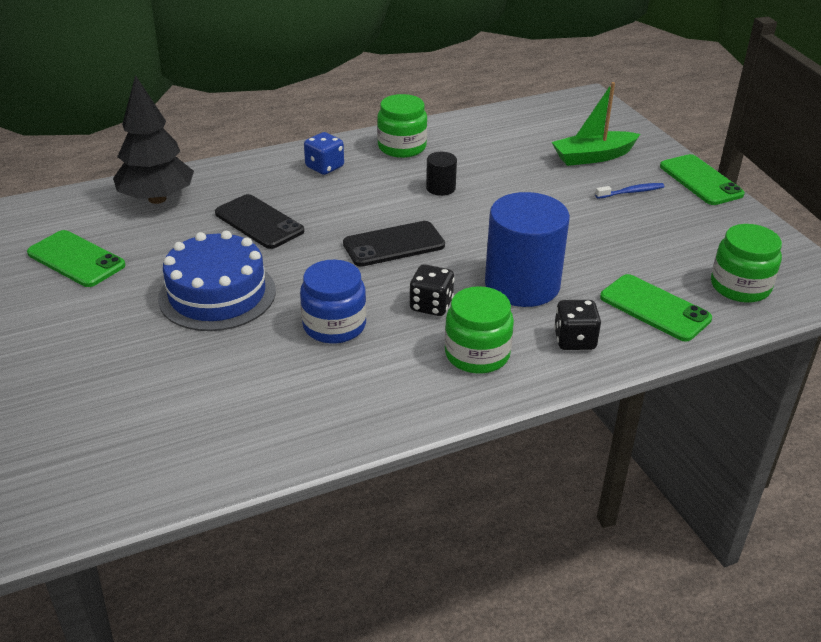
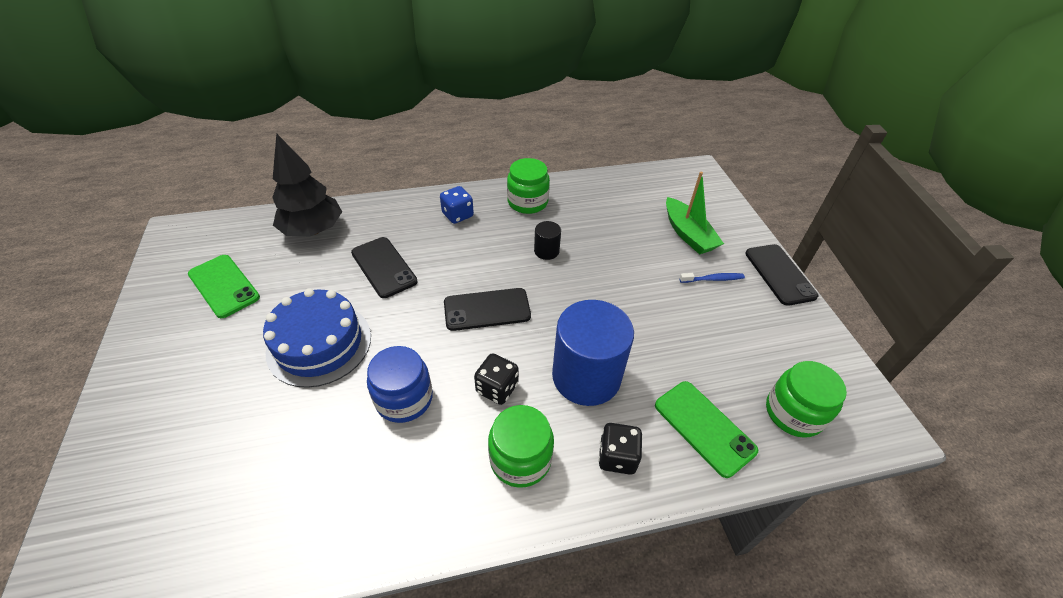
camera: 10 degrees right, 10 degrees up
green boat [552,82,640,166] -> green boat turned 105 degrees counterclockwise [666,172,724,255]
green phone [660,154,745,205] -> black phone [745,244,819,306]

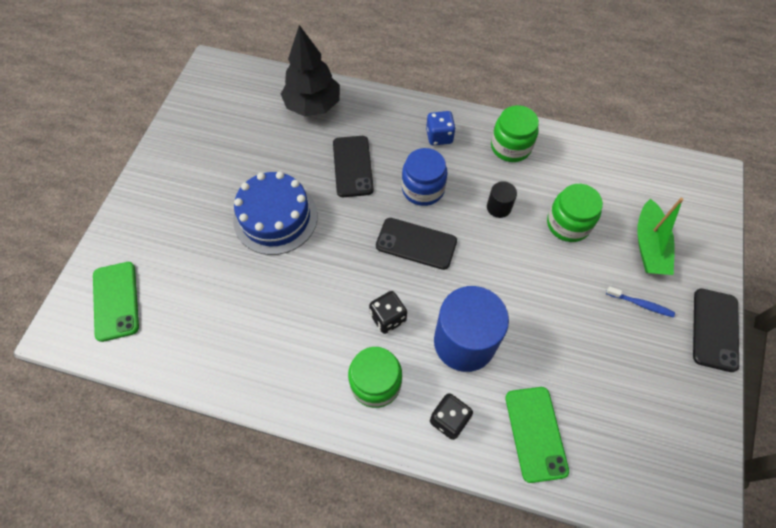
camera: 30 degrees right, 15 degrees up
green phone [188,255,260,318] -> green phone moved to [93,262,139,342]
blue jar [367,346,433,423] -> blue jar moved to [402,148,448,206]
green jar [766,361,847,438] -> green jar moved to [547,184,603,242]

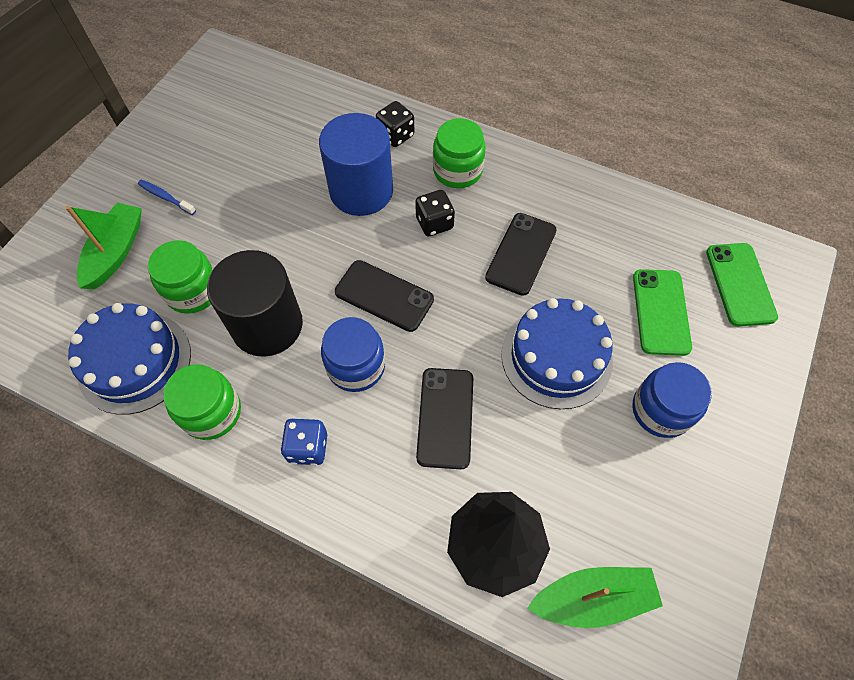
camera: 170 degrees left, 0 degrees up
black cylinder [487,181,517,218] -> black cylinder [207,250,303,357], size x2.22
green phone [505,387,569,483] -> green phone moved to [633,269,692,356]
black phone [693,289,739,372] -> black phone moved to [485,213,557,296]
none -> blue cake [68,303,191,415]
none -> green boat [527,567,663,628]
none -> blue jar [632,362,712,438]

